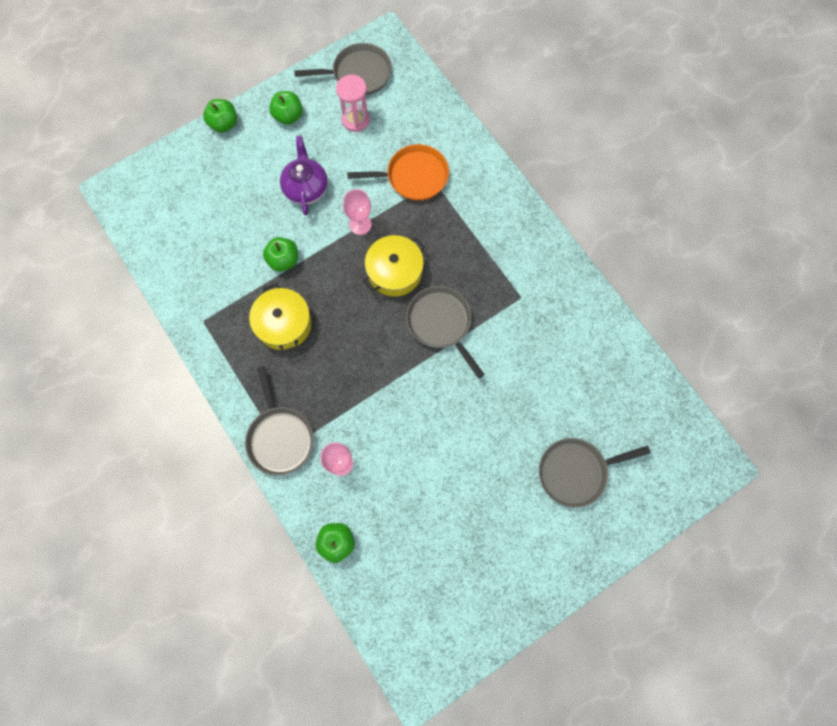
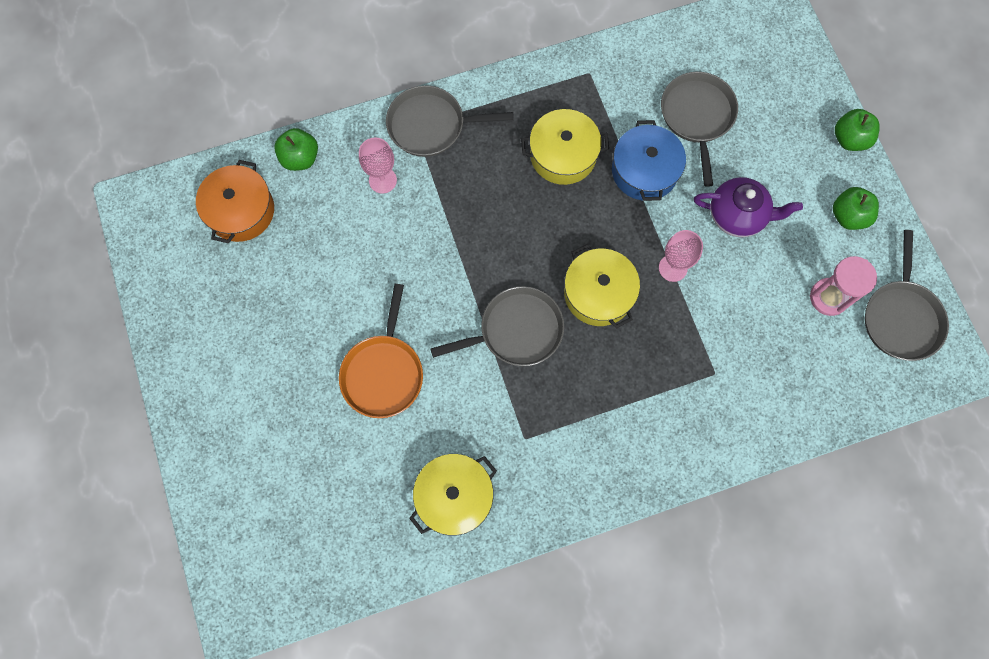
camera: 105 degrees right, 0 degrees up
green apple [263,237,298,272] -> blue pot [612,120,686,201]
orange pan [347,144,449,201] -> orange pan moved to [339,284,423,418]
grey pan [539,438,651,508] -> grey pan moved to [661,72,738,187]
none -> orange pot [196,160,274,243]
none -> yellow pot [409,454,497,536]

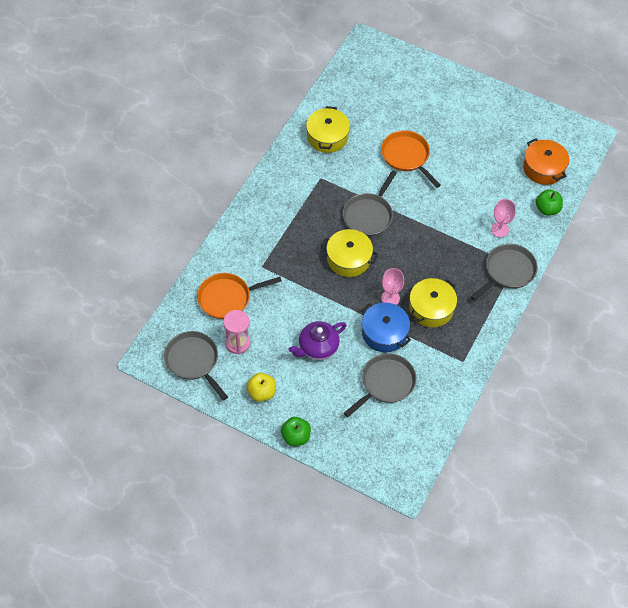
camera: 135 degrees right, 15 degrees down
pink goblet [659,230,703,282] -> pink goblet moved to [381,268,404,305]
grey pan [661,72,738,187] -> grey pan turned 90 degrees counterclockwise [344,353,416,417]
green apple [833,187,879,230] -> yellow apple [246,373,276,402]
none -> orange pan [197,273,282,319]

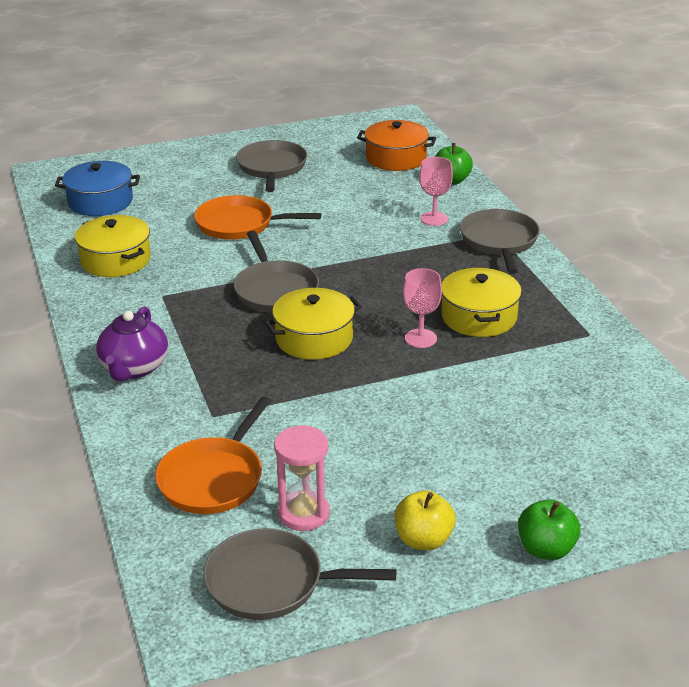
camera: 45 degrees left, 25 degrees down
purple teapot [288,321,347,360] -> purple teapot moved to [96,307,168,381]
grey pan [344,353,416,417] -> grey pan moved to [236,140,307,192]
blue pot [361,303,411,352] -> blue pot moved to [55,161,140,216]

